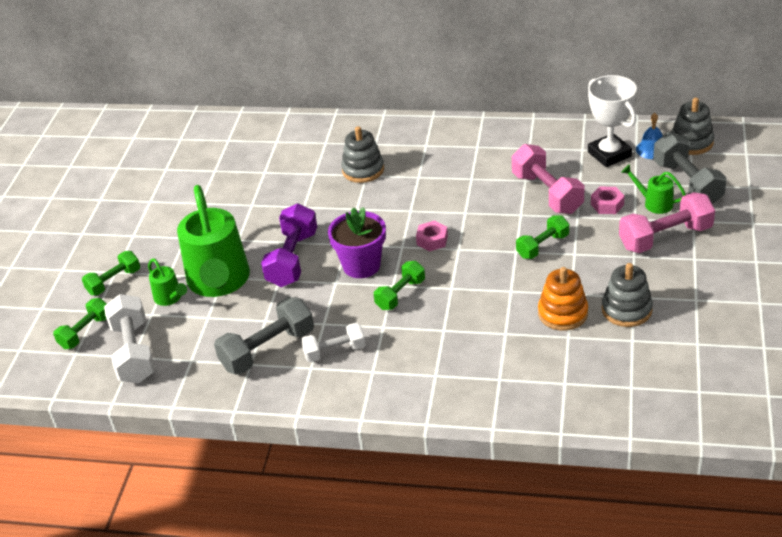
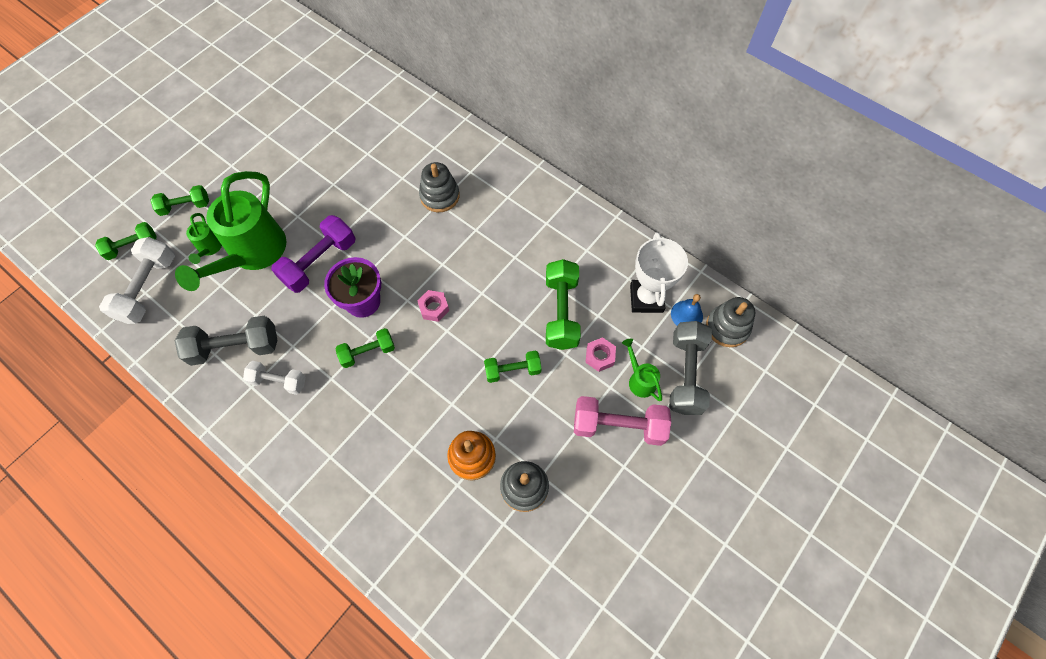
camera: 25 degrees right, 25 degrees up
pink dumbbell [512,144,584,214] -> green dumbbell [546,259,581,350]

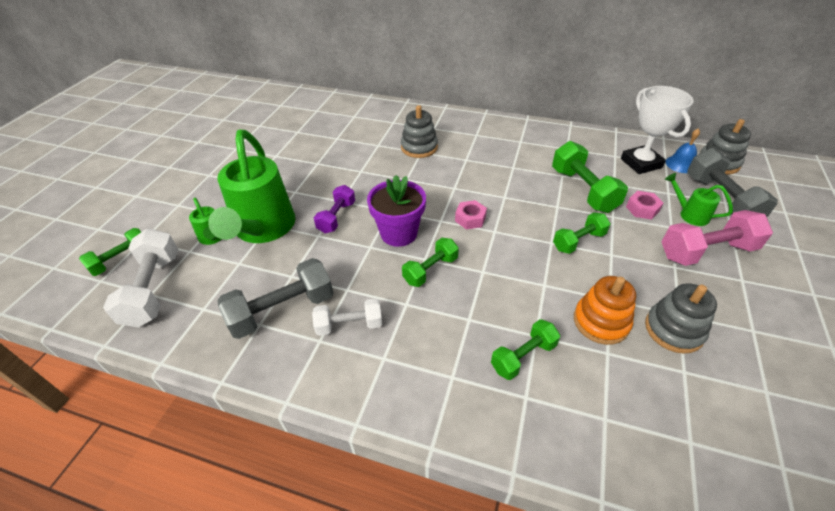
camera: 20 degrees left, 20 degrees down
green dumbbell [150,185,209,216] -> green dumbbell moved to [491,319,560,380]
purple dumbbell [271,215,355,293] -> purple dumbbell [314,185,355,233], size x0.63

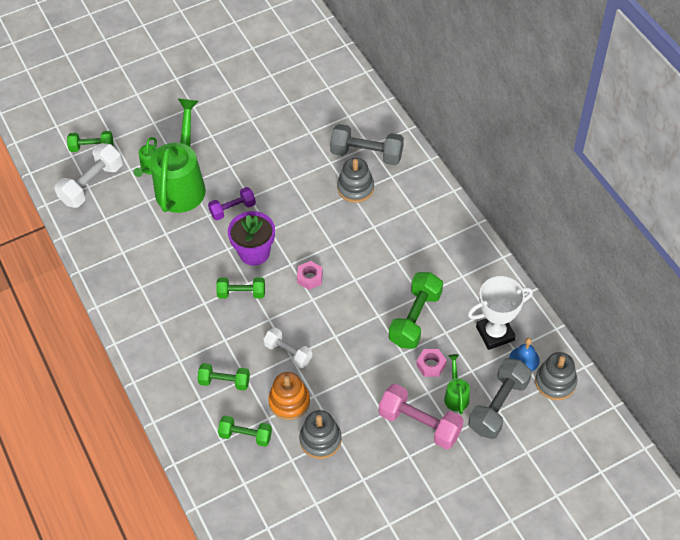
camera: 45 degrees right, 10 degrees up
green watering can [208,130,295,243] -> green watering can turned 150 degrees clockwise [150,99,206,213]
grey dumbbell [217,258,334,339] -> grey dumbbell moved to [330,124,404,165]
white dumbbell [312,298,382,336] -> white dumbbell moved to [264,327,312,368]
green dumbbell [553,212,611,254] -> green dumbbell moved to [218,416,272,447]
white trophy [621,86,693,174] -> white trophy turned 45 degrees clockwise [468,276,533,350]

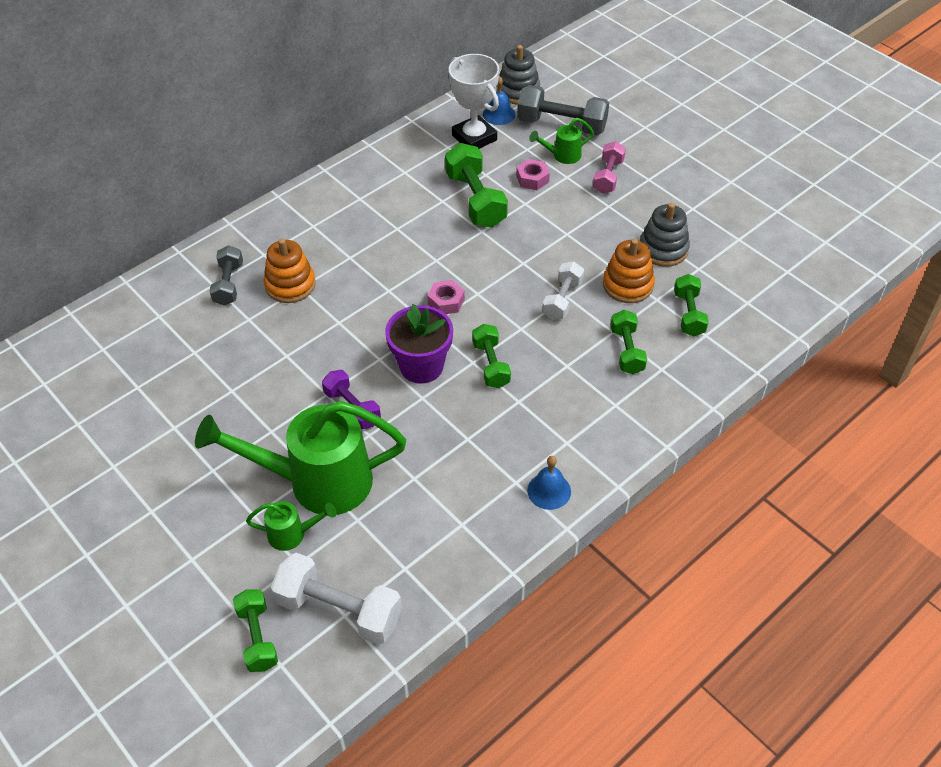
camera: 105 degrees left, 5 degrees down
grey dumbbell [330,124,404,165] -> grey dumbbell [210,245,243,306], size x0.63
grey stacking toy [337,158,374,203] -> orange stacking toy [264,239,316,303]
pink dumbbell [379,384,464,449] -> pink dumbbell [593,141,626,194], size x0.63
green dumbbell [389,272,443,349] -> green dumbbell turned 60 degrees clockwise [445,143,508,228]
none -> blue bell [527,456,571,510]

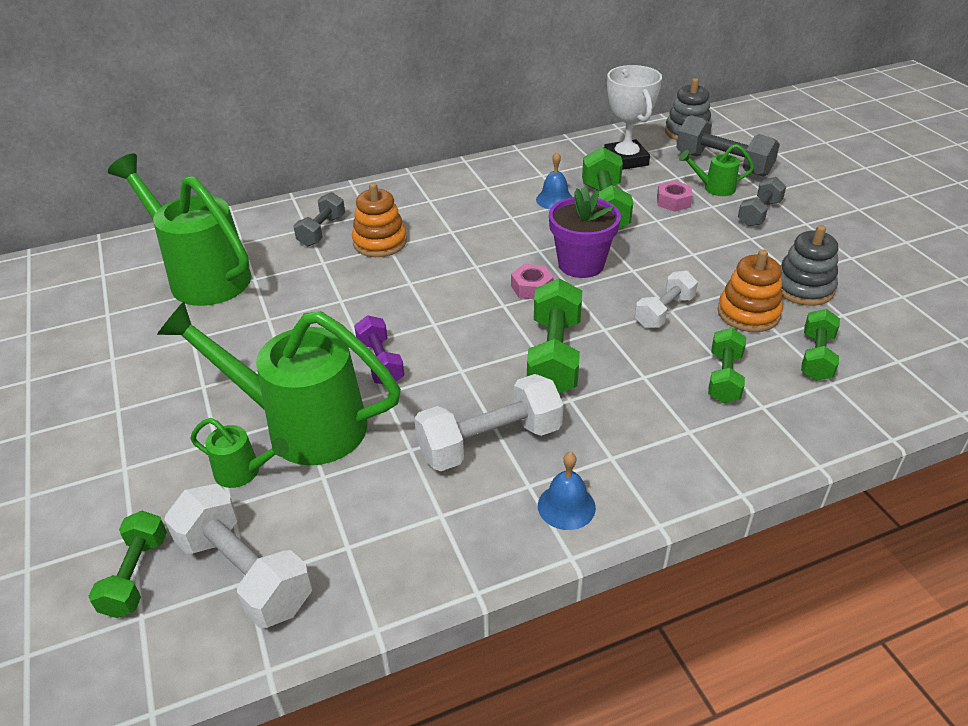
camera: 20 degrees right, 10 degrees down
purple flower pot [385,304,453,384] -> purple flower pot moved to [549,186,621,278]
green dumbbell [472,324,511,388] -> green dumbbell [527,278,582,393], size x1.60
blue bell [483,76,516,125] -> blue bell moved to [536,152,572,209]
pink dumbbell [593,141,626,194] -> grey dumbbell [738,177,786,227]
none -> green watering can [108,154,251,306]
none -> white dumbbell [414,374,563,471]

